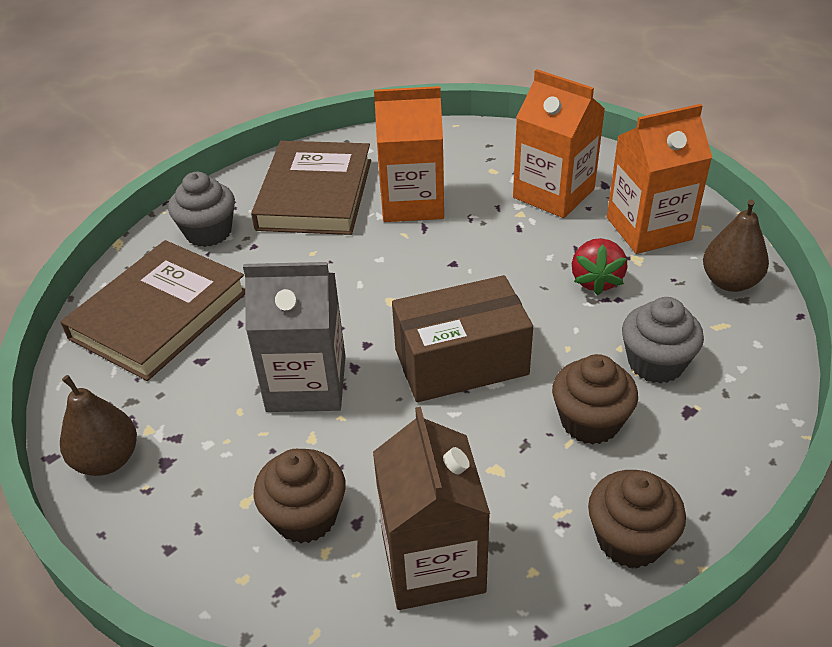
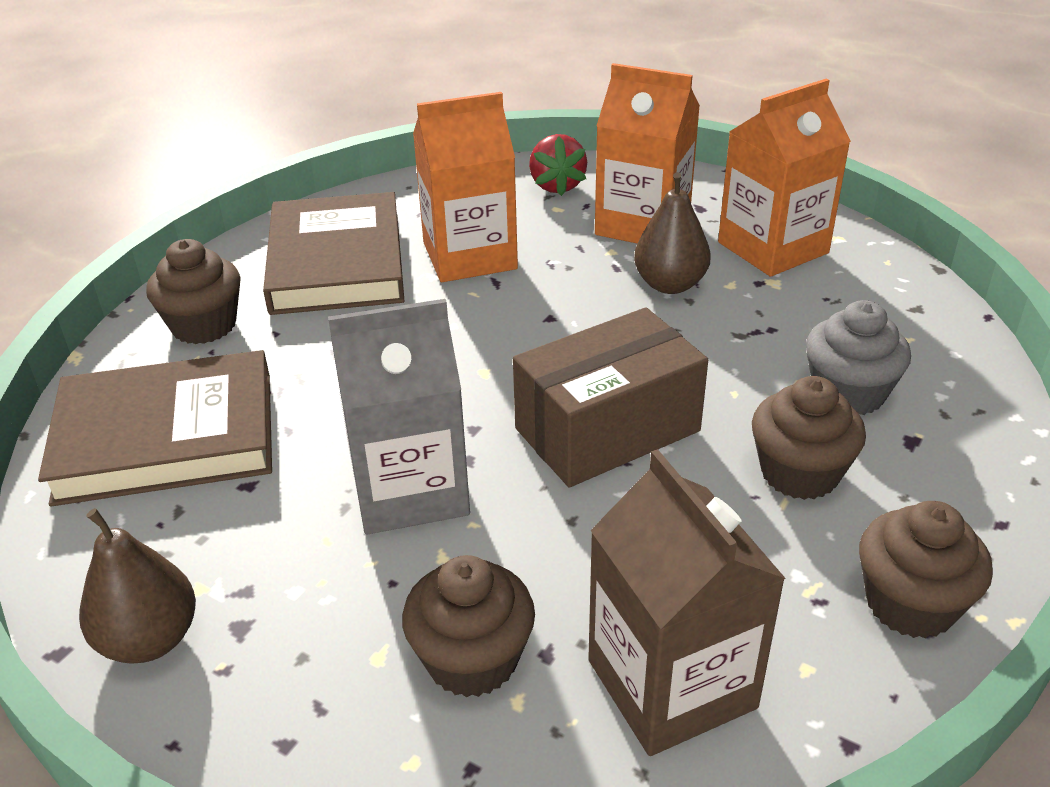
camera: 15 degrees left, 5 degrees down
brown book [60,240,245,381] -> brown book turned 60 degrees clockwise [38,350,272,507]
grey cupcake [168,172,235,247] -> brown cupcake [146,239,241,344]
red strawberry [572,238,628,295] -> red strawberry moved to [529,134,587,196]
brown pear [703,199,769,292] -> brown pear moved to [634,172,711,294]

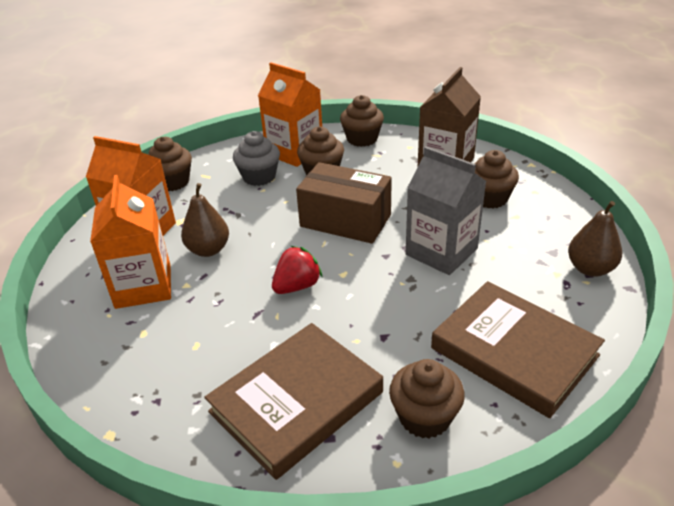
camera: 125 degrees left, 0 degrees up
orange carton [413,92,518,282] -> orange carton moved to [258,62,322,167]
red strawberry [529,134,587,196] -> red strawberry moved to [272,246,322,294]
none -> brown cupcake [148,137,192,191]

